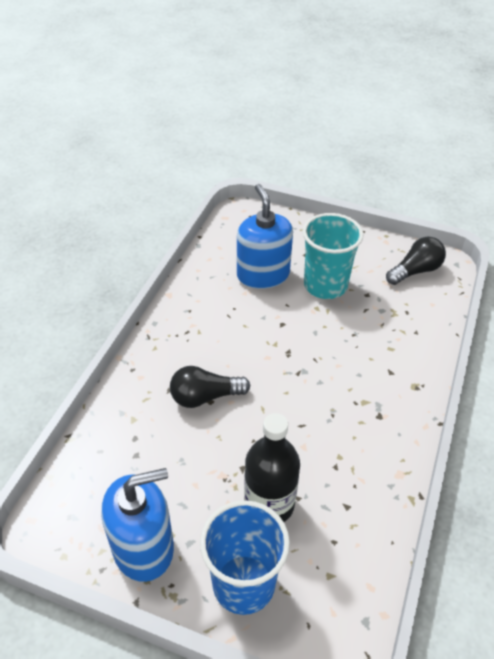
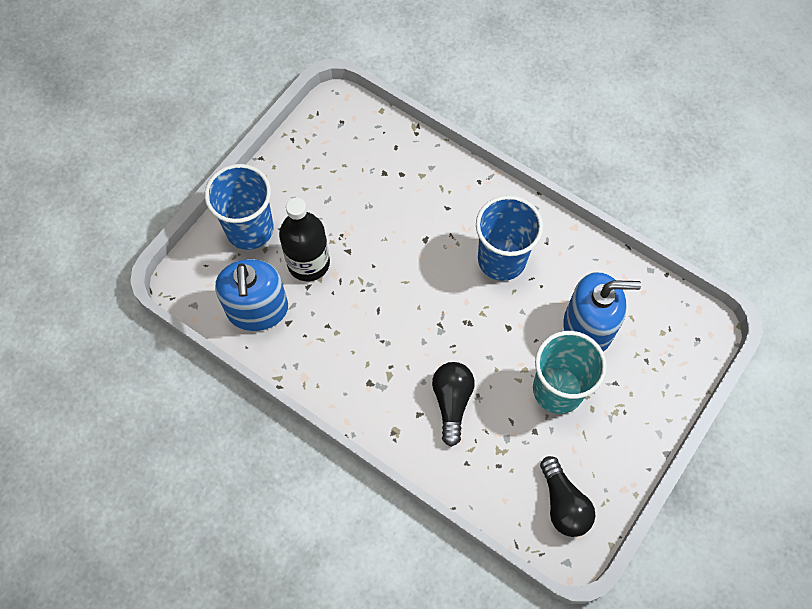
camera: 105 degrees right, 20 degrees up
blue soap dispenser [101,468,174,582] -> blue soap dispenser moved to [215,259,288,331]
black light bulb [170,366,251,408] -> black light bulb moved to [432,362,475,447]
none -> blue cup [476,195,543,281]

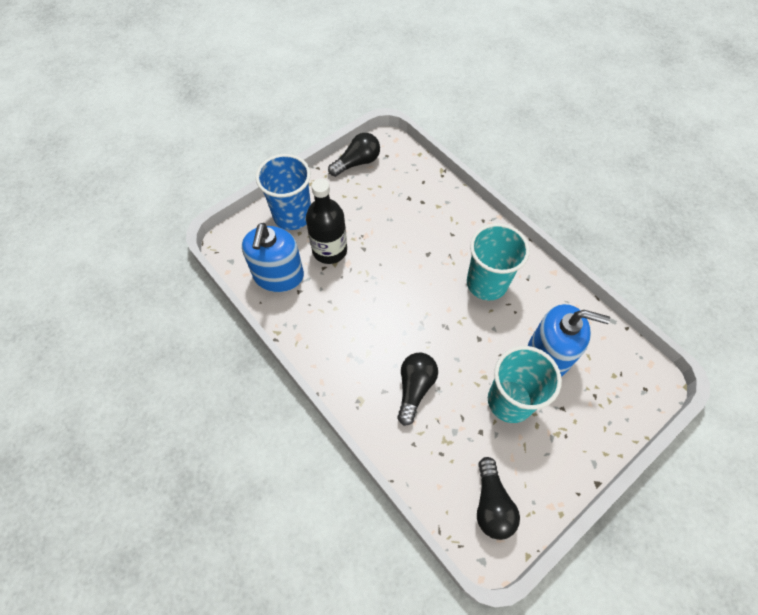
camera: 15 degrees right, 5 degrees down
blue cup [476,195,543,281] -> turquoise cup [467,223,530,300]
none -> black light bulb [328,133,380,177]

